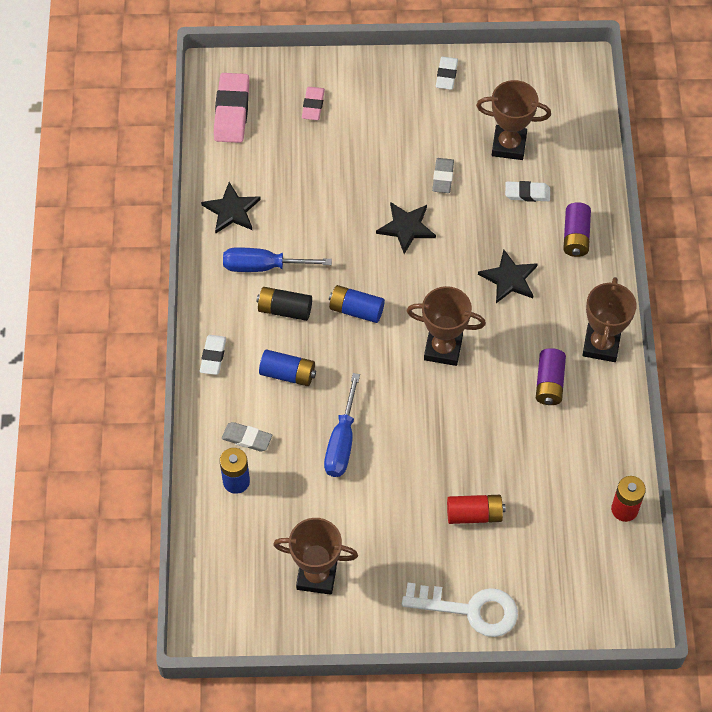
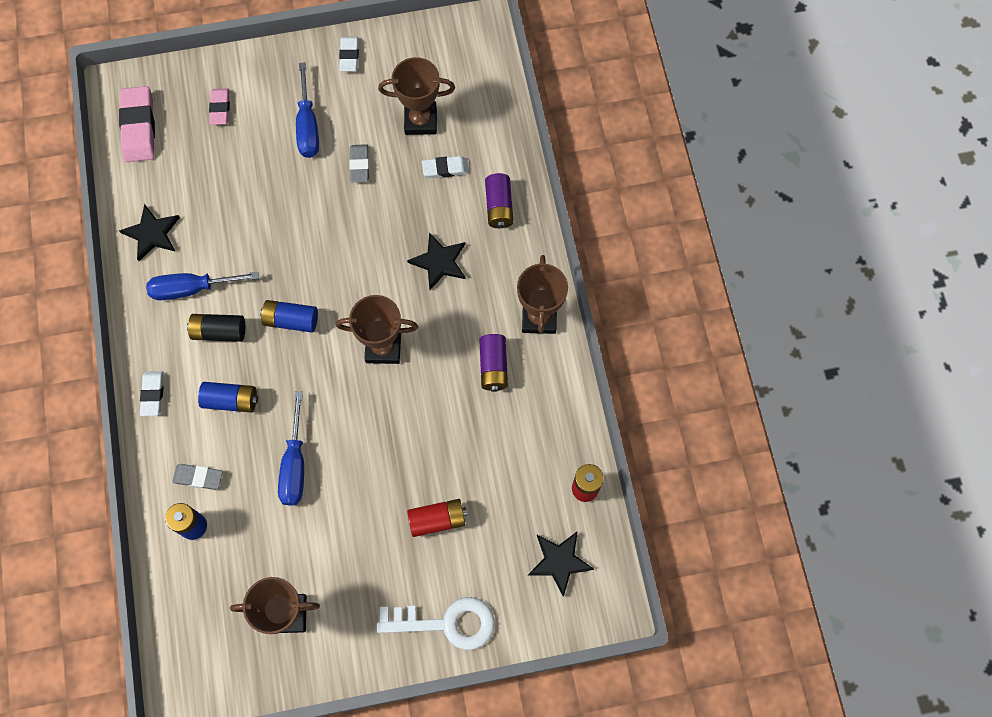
camera: 10 degrees left, 10 degrees up
black star [376,202,436,254] -> black star moved to [528,531,594,597]
none -> blue screwdriver [296,62,319,158]

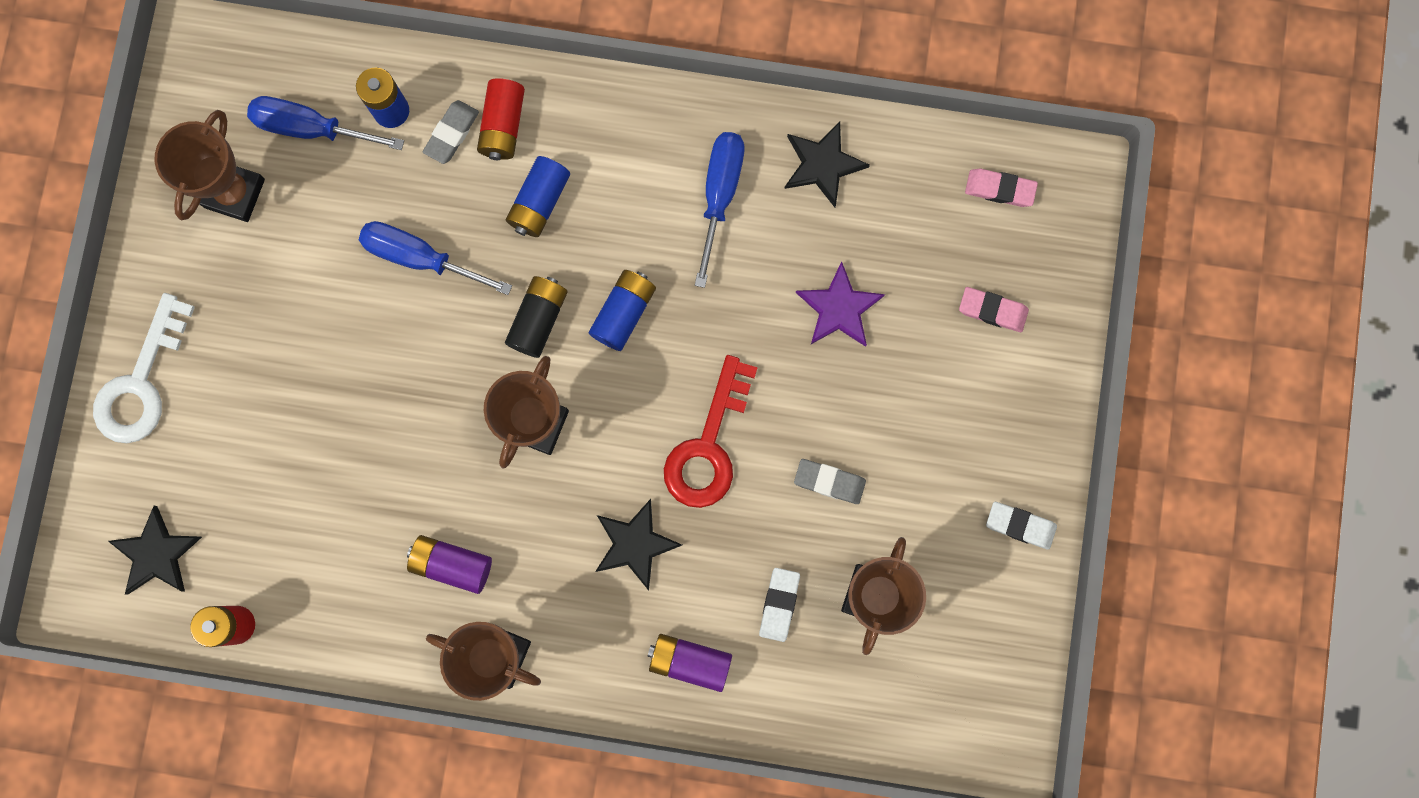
camera: 110 degrees right, 10 degrees up
pink eraser [119,86,155,162] -> pink eraser [965,169,1038,207], size x0.59
white eraser [140,371,164,416] -> none
black battery [187,314,245,342] -> black battery moved to [505,276,568,358]
blue screwdriver [296,62,319,158] -> blue screwdriver moved to [247,96,404,150]
red battery [407,499,467,537] -> red battery moved to [477,78,525,160]
none -> red key [664,355,758,508]
none -> purple star [796,261,885,347]

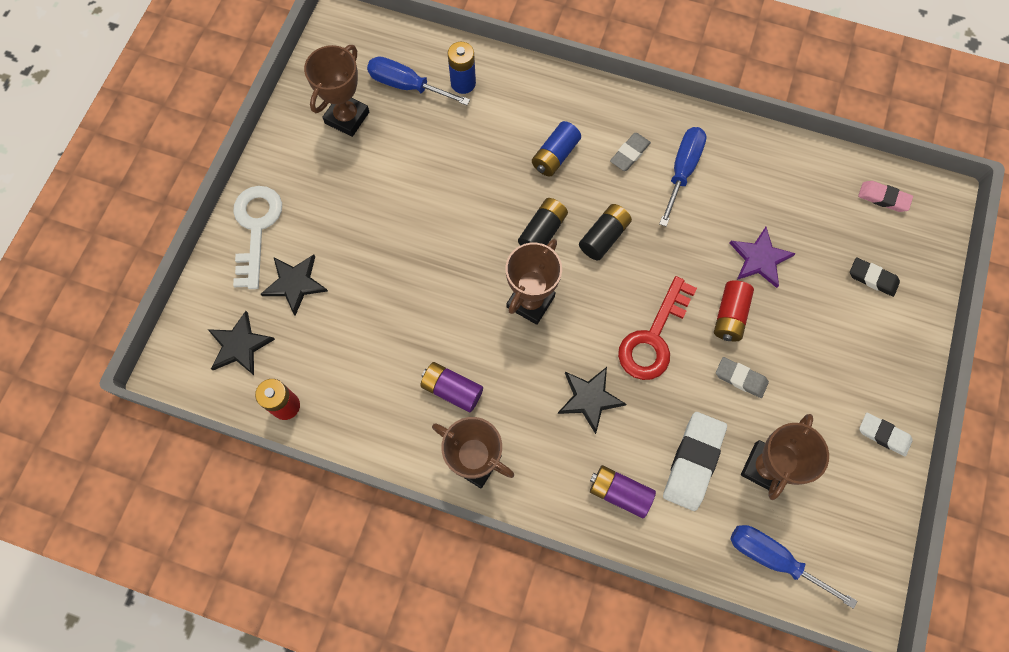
camera: 10 degrees right, 10 degrees down
white key [93,293,195,443] -> white key turned 150 degrees clockwise [233,186,282,289]
blue screwdriver [359,221,512,295] -> blue screwdriver moved to [730,525,857,609]
grey eraser [423,100,479,164] -> grey eraser moved to [610,133,651,171]
red battery [477,78,525,160] -> red battery moved to [714,280,754,341]
blue battery [589,270,656,351] -> black battery [579,204,632,260]
white eraser [759,568,800,642] -> white eraser [663,412,727,511], size x1.70
black star [784,121,870,207] -> black star moved to [261,254,328,316]
pink eraser [959,287,1029,332] -> black eraser [850,257,900,297]

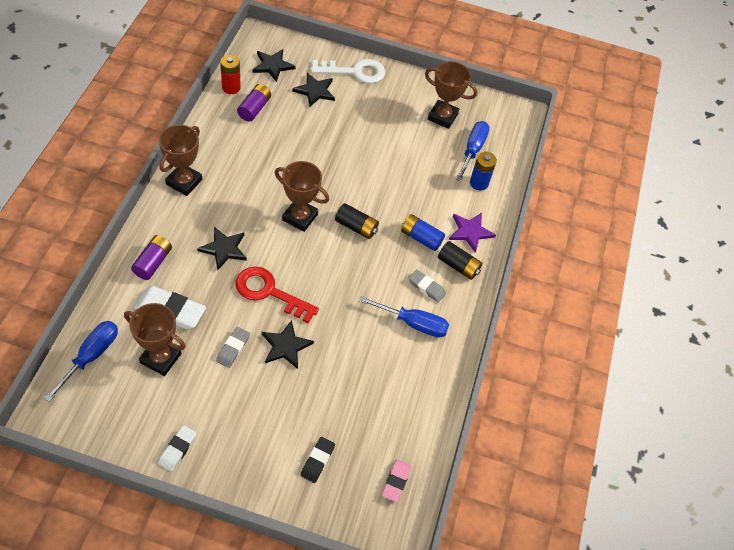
camera: 80 degrees right, 15 degrees down
purple battery [420,362,483,412] -> purple battery moved to [237,84,271,122]
black battery [579,204,632,260] -> black battery moved to [438,241,482,280]
red battery [714,280,754,341] -> black star [262,320,314,369]
purple star [730,227,796,288] -> purple star moved to [449,213,496,253]

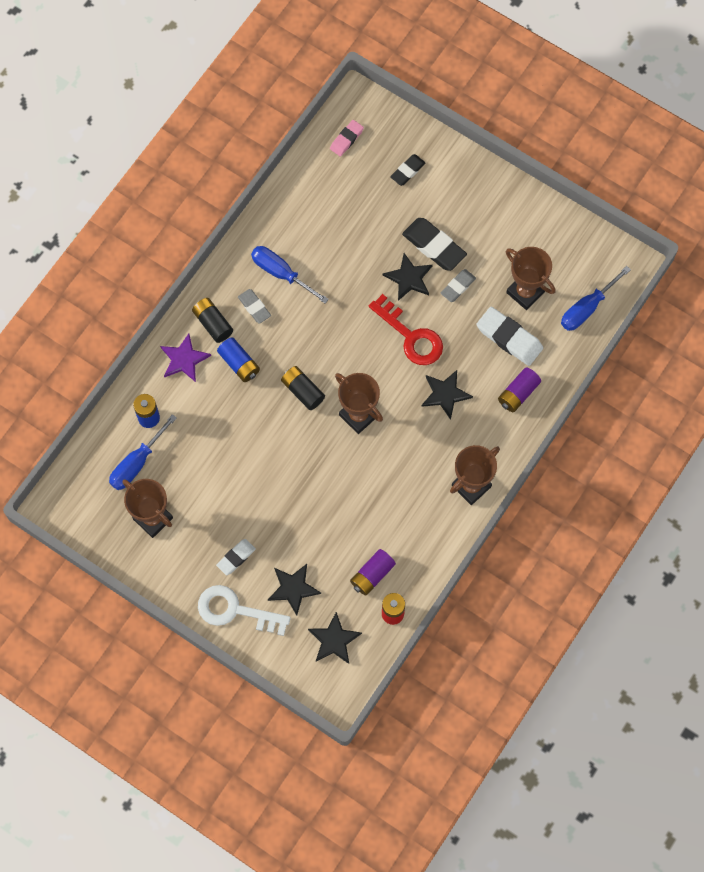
camera: 155 degrees left, 15 degrees up
white eraser [158,425,197,471] -> white eraser moved to [216,539,256,575]
none -> black eraser [402,218,467,271]

